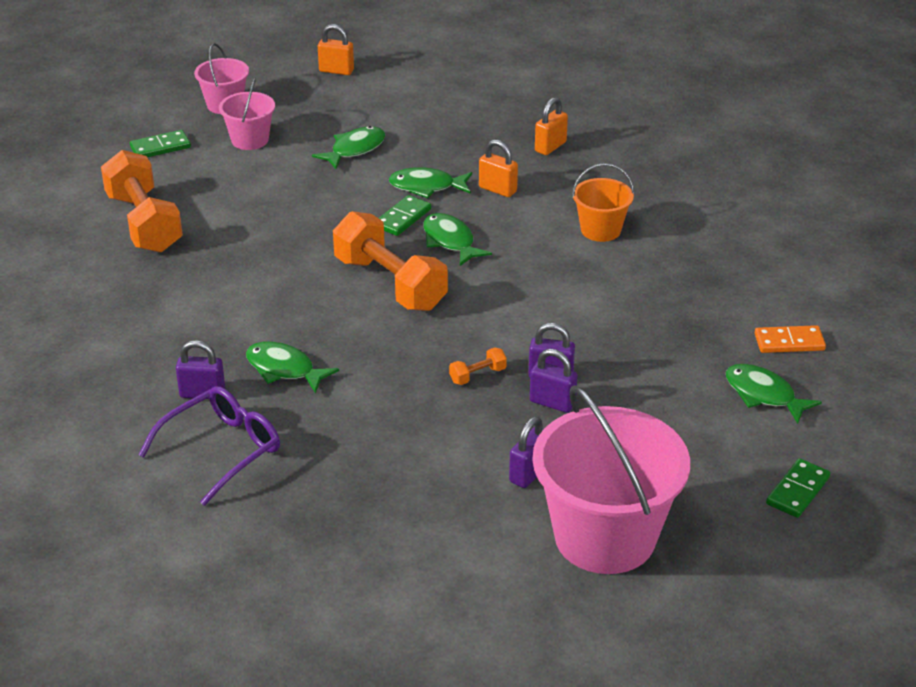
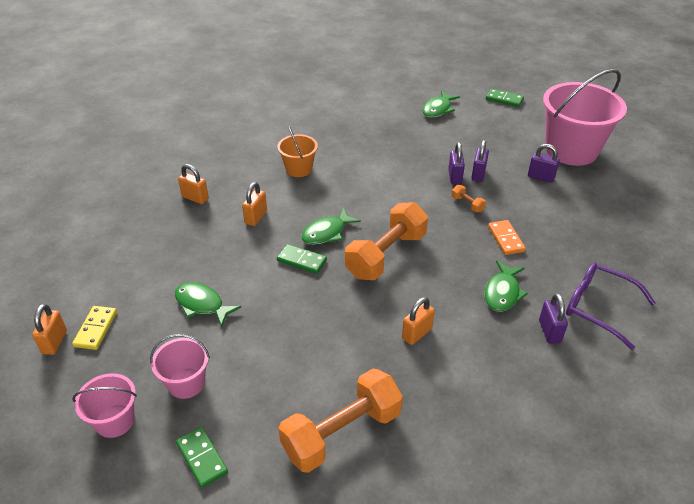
camera: 100 degrees left, 5 degrees up
green fish [389,167,472,198] -> none
orange domino [755,325,826,353] -> orange domino moved to [488,220,526,255]
none -> yellow domino [72,306,117,350]
none -> orange padlock [402,297,435,345]

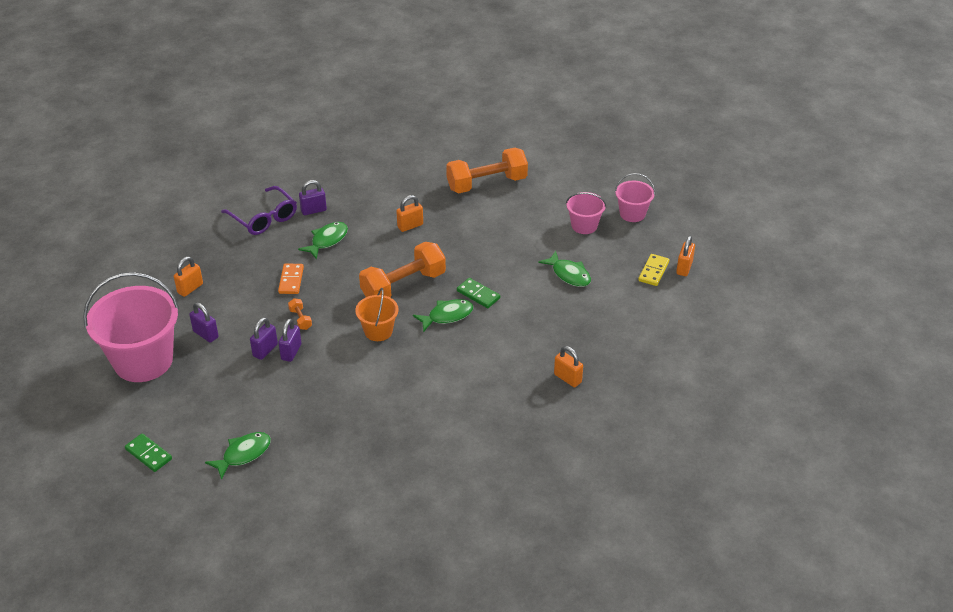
camera: 165 degrees left, 0 degrees up
green domino [176,427,228,488] -> none
orange padlock [242,182,267,226] -> orange padlock moved to [174,256,203,297]
orange bucket [277,126,318,177] -> orange bucket moved to [355,288,399,341]
purple padlock [539,293,568,344] -> purple padlock turned 60 degrees clockwise [299,180,327,215]

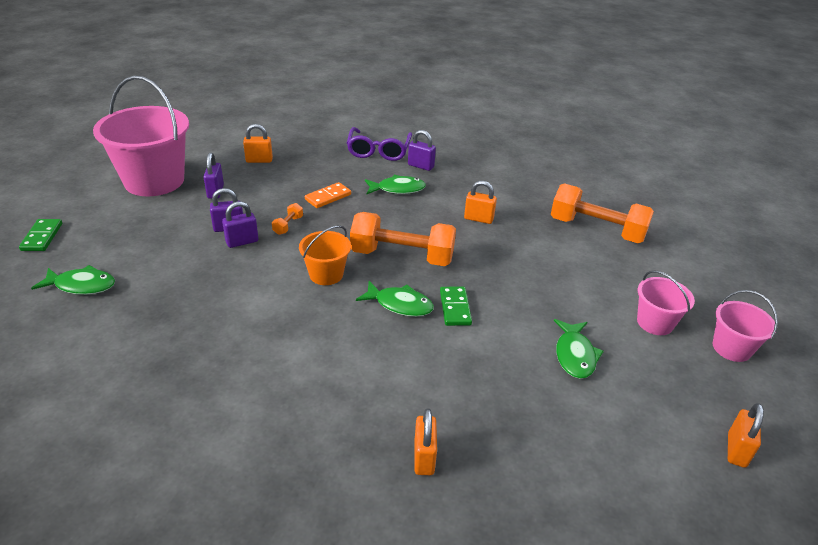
camera: 45 degrees right, 5 degrees down
yellow domino [638,254,669,286] -> none
orange padlock [676,236,695,276] -> orange padlock turned 45 degrees counterclockwise [728,403,764,468]

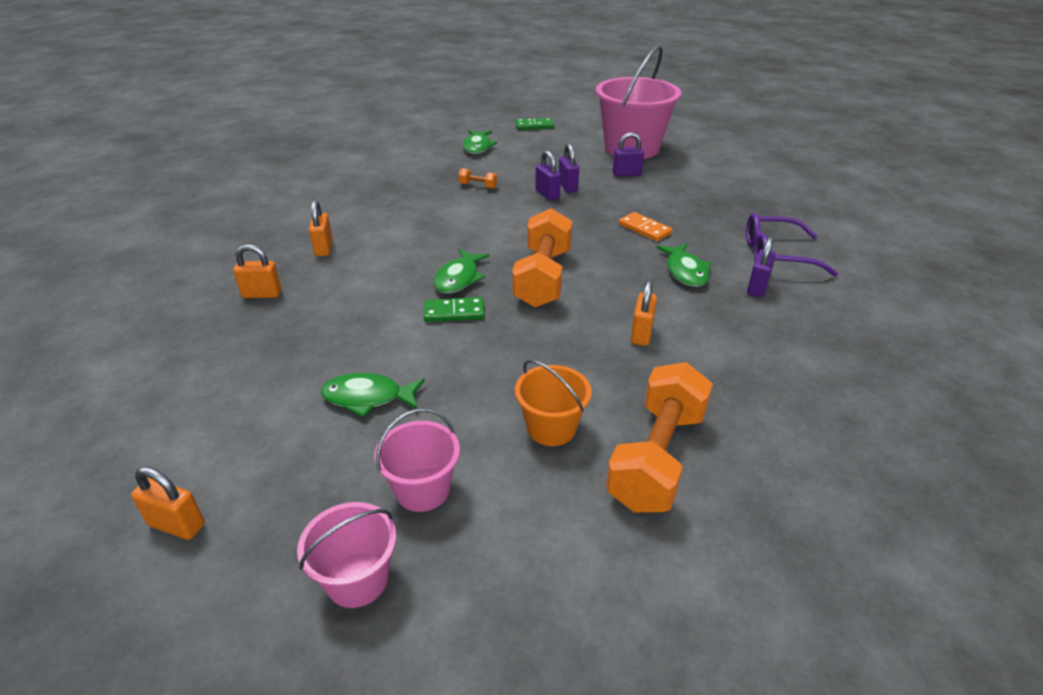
camera: 90 degrees right, 0 degrees up
orange padlock [243,124,273,163] -> orange padlock moved to [309,200,333,256]
orange dumbbell [272,203,303,235] -> orange dumbbell moved to [458,168,497,189]
orange bucket [299,225,351,285] -> orange bucket moved to [515,360,592,446]

